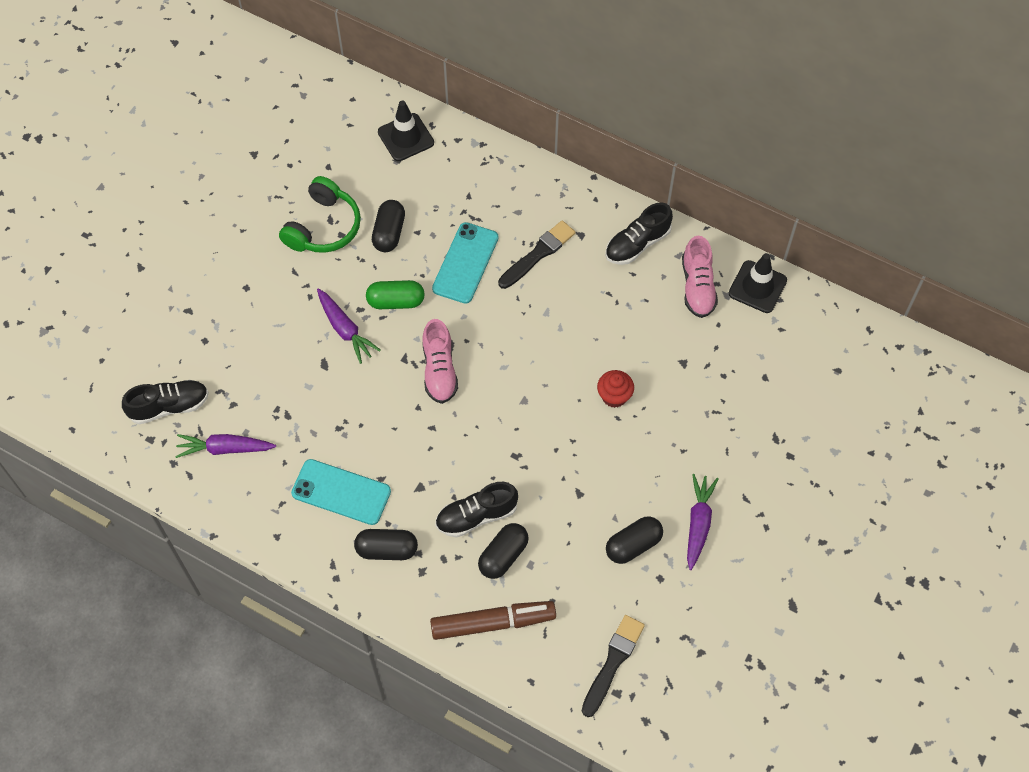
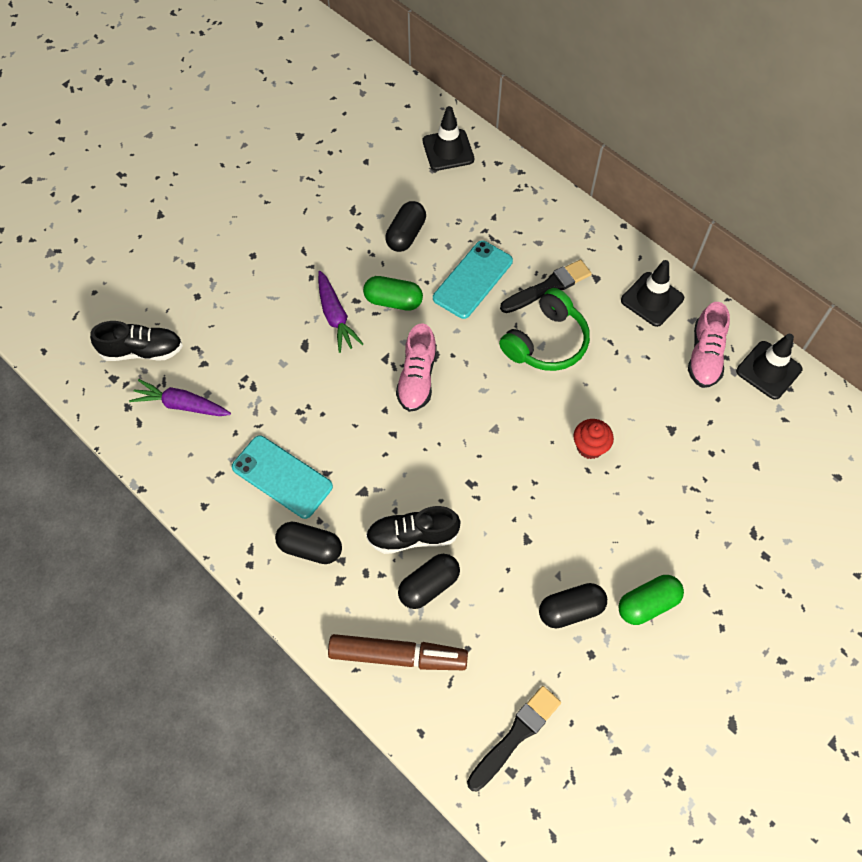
camera: 15 degrees right, 0 degrees up
green headphones [279,176,361,253] -> green headphones moved to [499,288,590,371]
black shoe [605,203,673,265] -> black traffic cone [621,260,684,327]
purple carrot [687,474,719,570] -> green capsule [618,575,684,625]

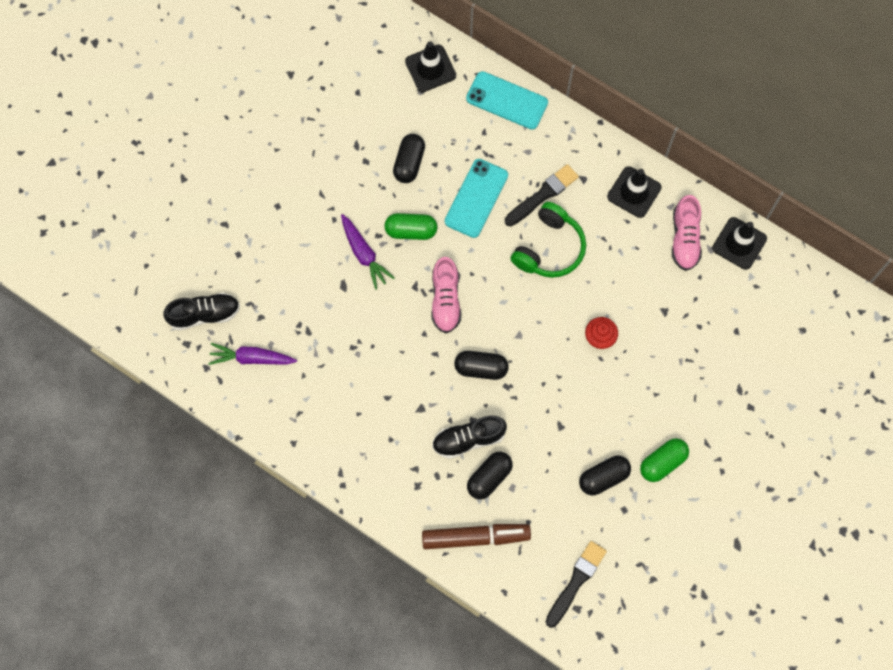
camera: 10 degrees left, 10 degrees up
turquoise phone [232,435,333,519] -> turquoise phone moved to [466,71,548,130]
black capsule [275,522,342,564] -> black capsule moved to [454,351,509,380]

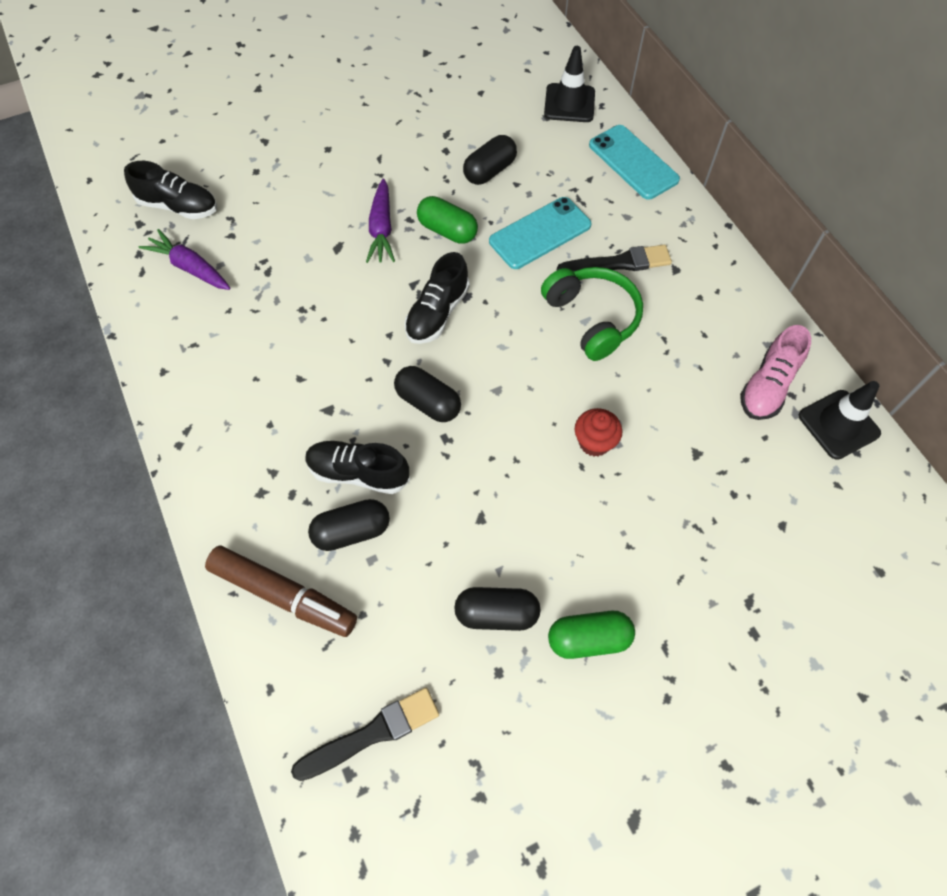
camera: 30 degrees right, 10 degrees down
pink shoe [432,257,461,333] -> black shoe [404,252,470,344]
green headphones [511,202,586,278] -> green headphones turned 90 degrees counterclockwise [541,267,643,361]
black traffic cone [607,166,661,218] -> none

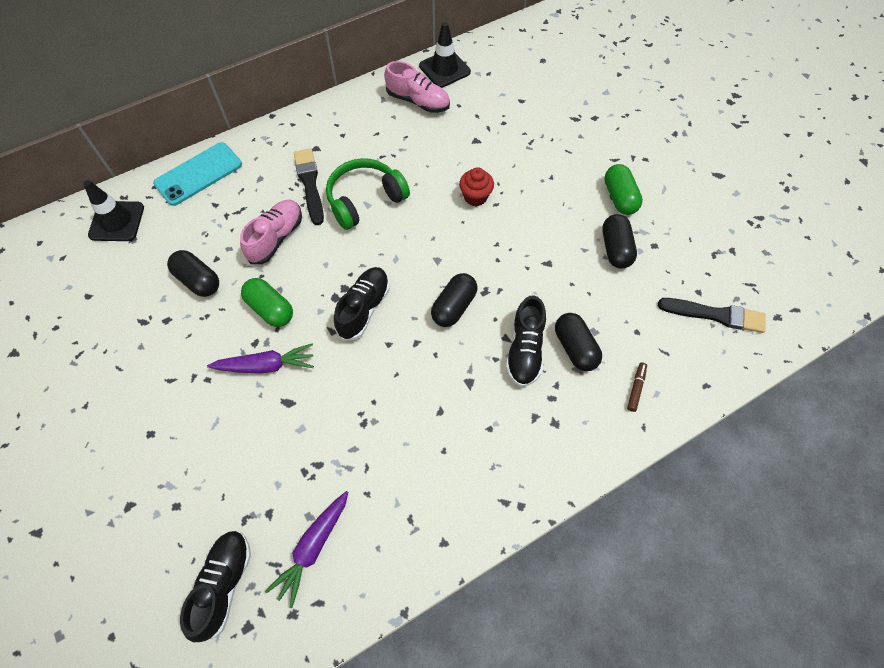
camera: 95 degrees left, 0 degrees up
brown marker [205,546,357,637] -> brown marker [627,362,647,412], size x0.42
black brush [291,688,439,781] -> black brush turned 135 degrees clockwise [658,298,766,333]
black shoe [404,252,470,344] -> black shoe turned 90 degrees counterclockwise [334,267,390,341]
green capsule [417,196,478,244] -> green capsule turned 75 degrees counterclockwise [241,278,293,327]
turquoise phone [489,197,592,269] -> pink shoe [240,200,302,264]

